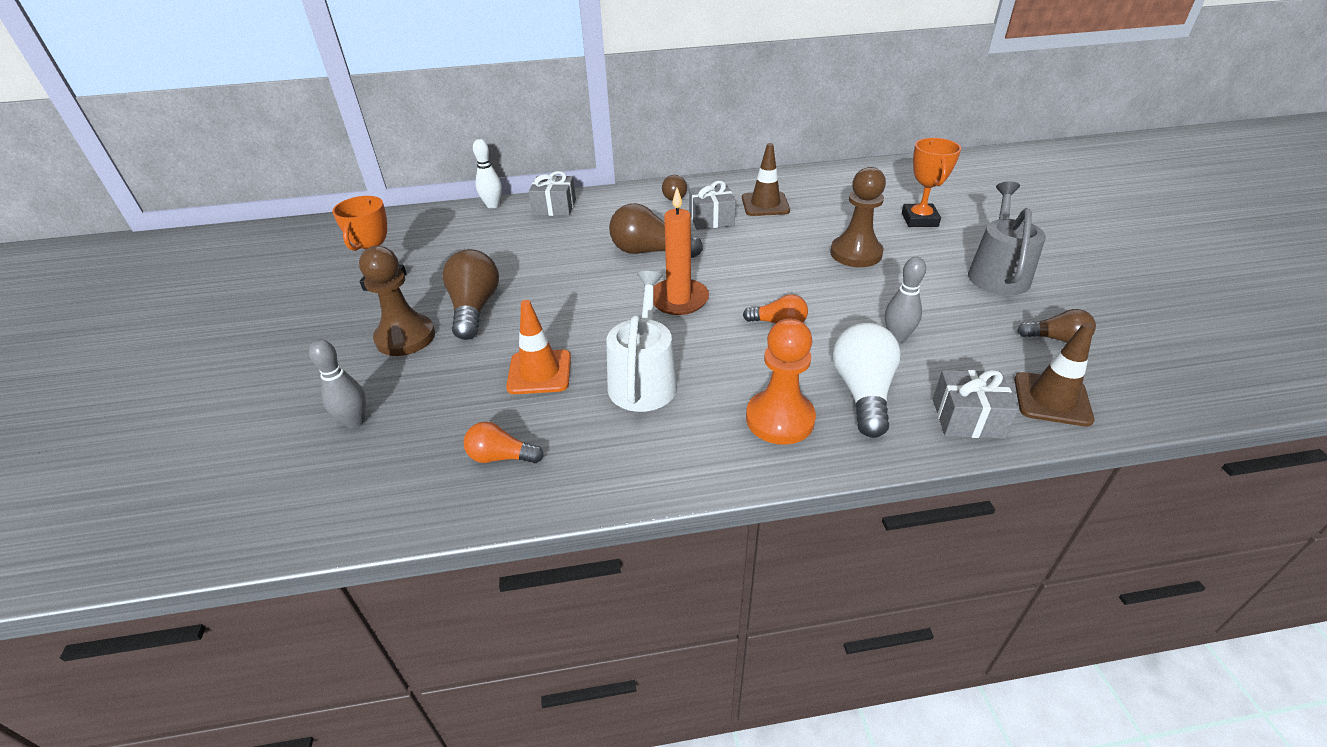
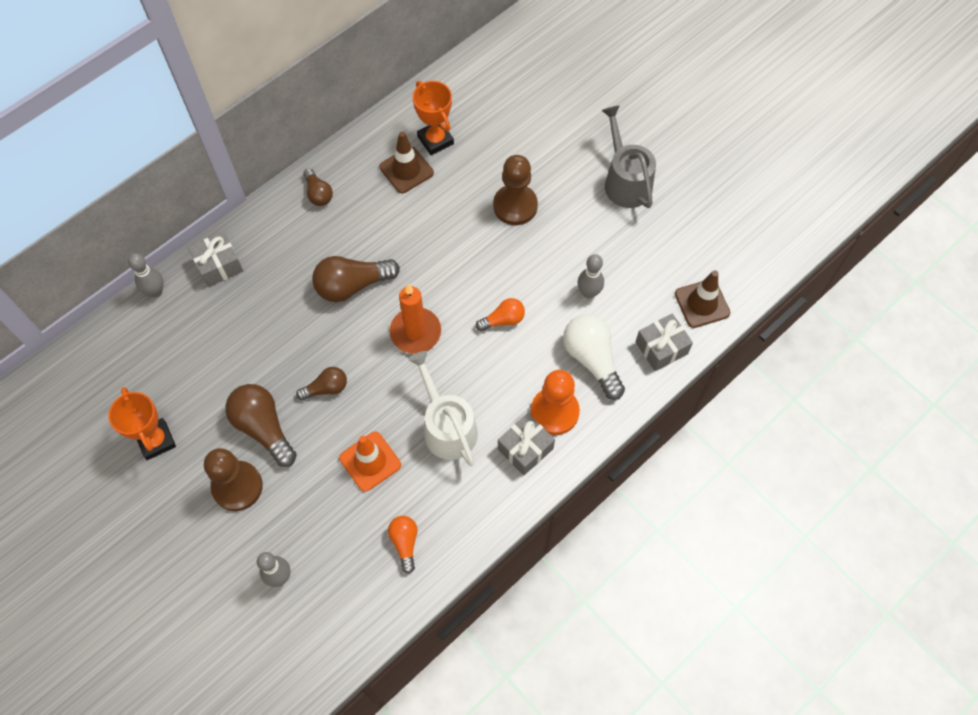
camera: 35 degrees left, 25 degrees up
orange light bulb [464,422,544,463] -> orange light bulb turned 105 degrees clockwise [388,516,418,574]
white bowling pin [473,139,502,209] -> grey bowling pin [128,253,164,298]
grey gift [689,181,736,230] -> grey gift moved to [498,413,555,475]
orange trophy [902,138,961,227] -> orange trophy moved to [413,81,454,155]
brown light bulb [1017,309,1096,343] -> brown light bulb moved to [296,367,347,400]

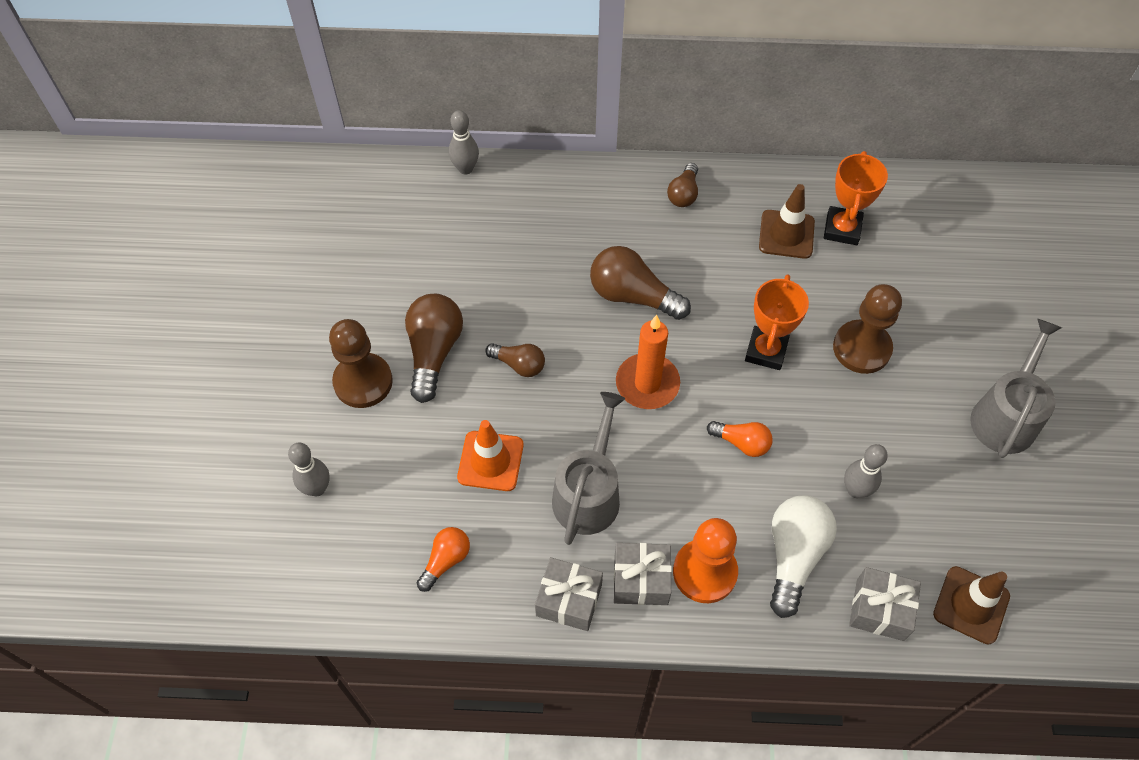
camera: 45 degrees right, 5 degrees down
orange trophy [108,387,176,460] -> orange trophy moved to [745,274,809,370]
grey gift [188,231,243,287] -> grey gift moved to [535,557,603,631]
white watering can [408,351,478,466] -> grey watering can [552,392,625,545]

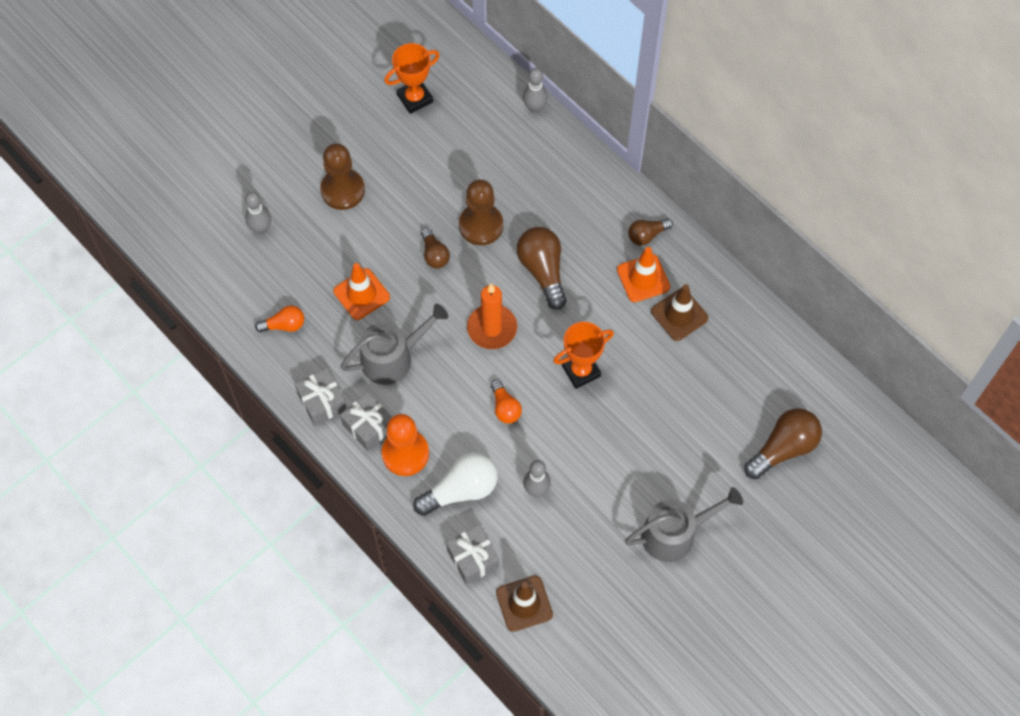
camera: 45 degrees right, 5 degrees up
brown light bulb [405,294,463,403] -> brown light bulb moved to [744,408,822,479]
orange trophy [824,151,888,245] -> orange trophy moved to [384,43,440,114]
brown pawn [833,284,902,374] -> brown pawn moved to [459,179,503,245]
none -> orange traffic cone [617,247,670,302]

